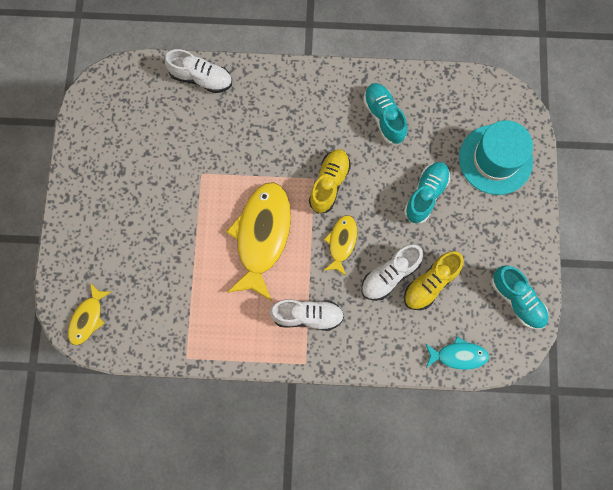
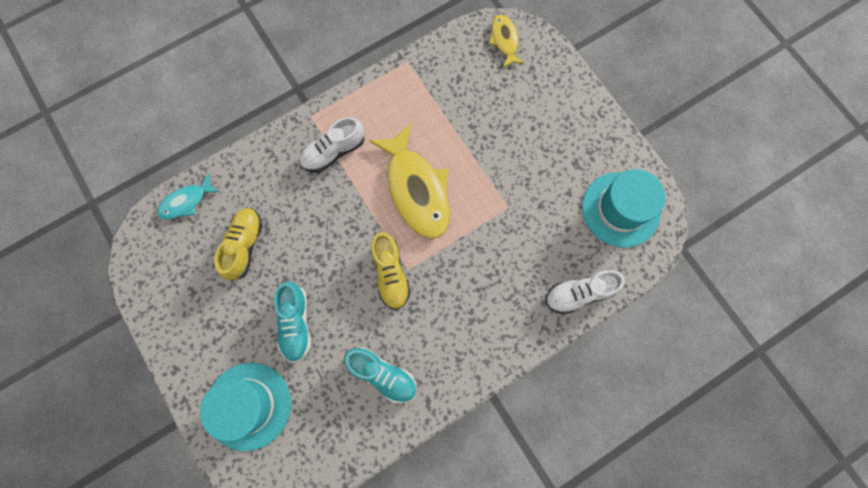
camera: 145 degrees right, 0 degrees up
yellow fish [324,215,357,276] -> none
white shoe [361,244,423,301] -> none
turquoise shoe [491,266,549,330] -> none
none -> turquoise hat [582,169,665,248]

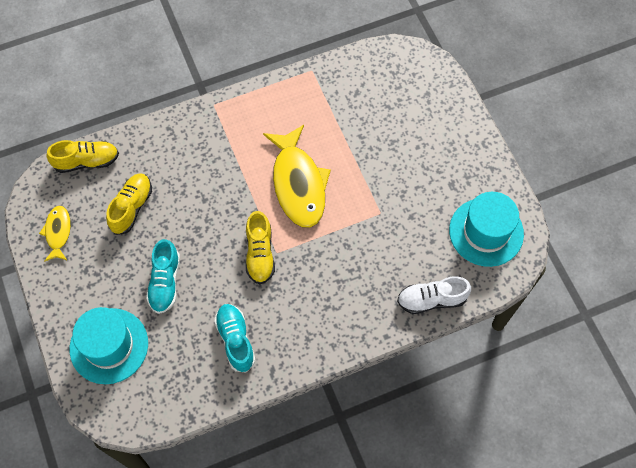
camera: 10 degrees right, 10 degrees down
turquoise fish [157,174,219,220] -> yellow shoe [47,140,119,173]
white shoe [299,117,364,172] -> none
turquoise shoe [344,347,417,403] -> turquoise shoe turned 150 degrees counterclockwise [214,304,256,372]
yellow fish [489,15,524,68] -> yellow fish moved to [39,206,71,262]

